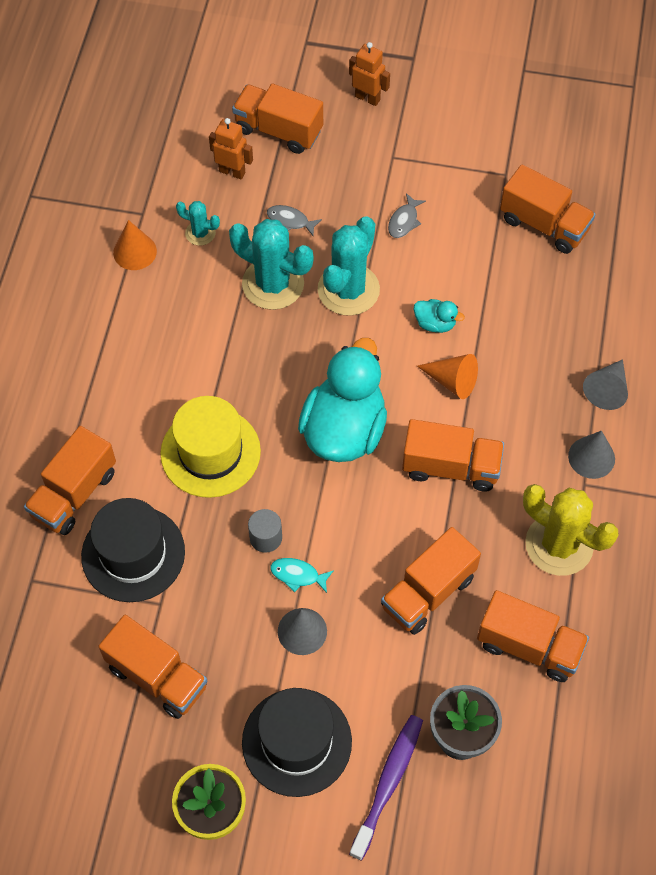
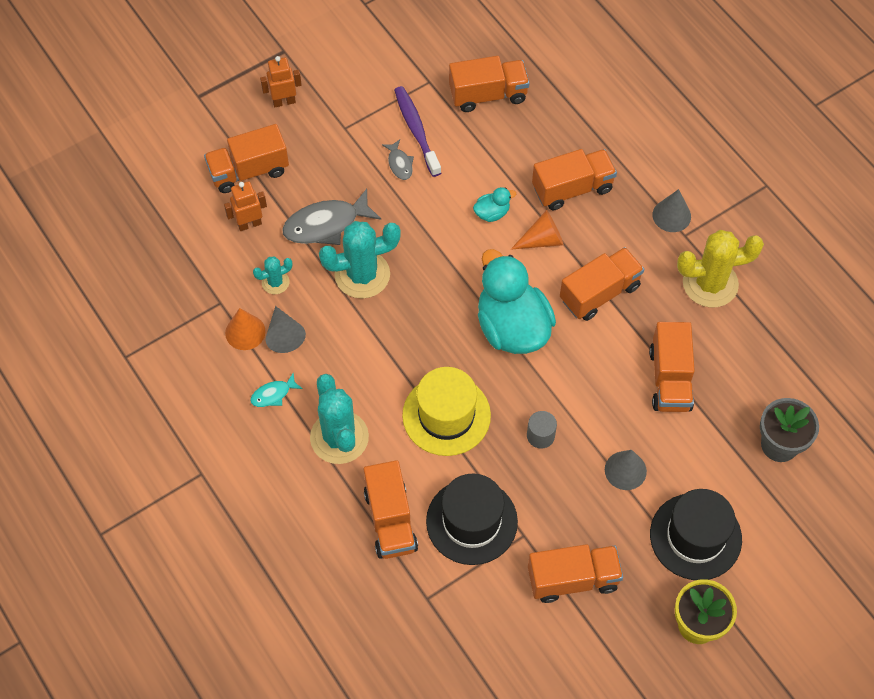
camera: 45 degrees left, 0 degrees up
grey fish [267,205,322,236] -> grey fish [282,189,381,245], size x1.96
turquoise fish [270,558,334,593] -> turquoise fish moved to [250,373,303,407]
turquoise cactus [318,216,380,316] -> turquoise cactus moved to [310,374,369,464]
purple toothbrush [349,715,423,860] -> purple toothbrush moved to [394,86,441,177]
orange truck [477,590,589,682] -> orange truck moved to [532,149,617,210]
grey cone [583,359,628,410] -> grey cone moved to [266,306,306,353]

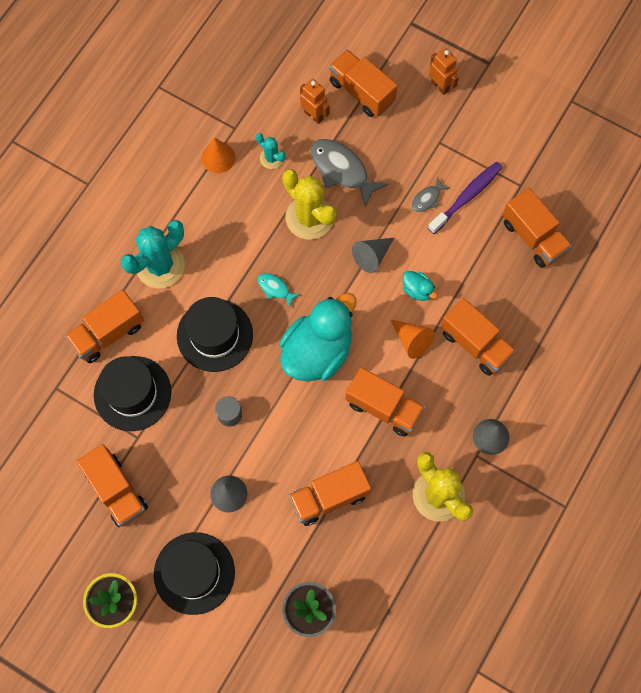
camera: 65 degrees right, 10 degrees up
turquoise fish [250,373,303,407] -> turquoise fish moved to [258,273,300,307]
grey cone [266,306,306,353] -> grey cone moved to [352,238,394,273]
turquoise cactus [319,221,401,299] -> yellow cactus [282,169,337,240]
yellow hat [402,367,491,456] -> black hat [177,297,253,372]

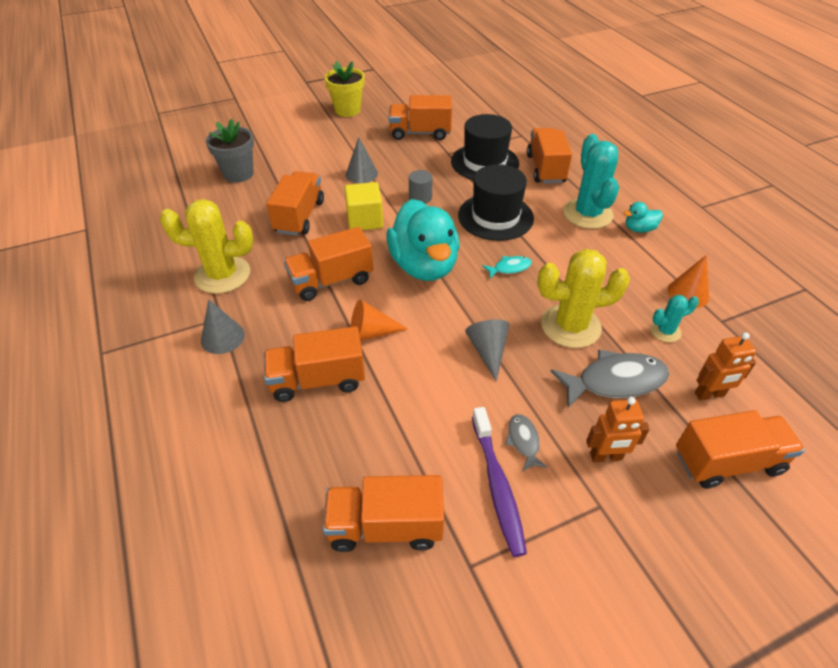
camera: 125 degrees right, 25 degrees down
black hat [154,532,235,615] -> none
turquoise duck [403,271,438,301] -> turquoise duck moved to [623,202,663,233]
orange robot [429,48,459,95] -> orange robot moved to [586,397,650,462]
none -> yellow cube [344,182,383,230]

